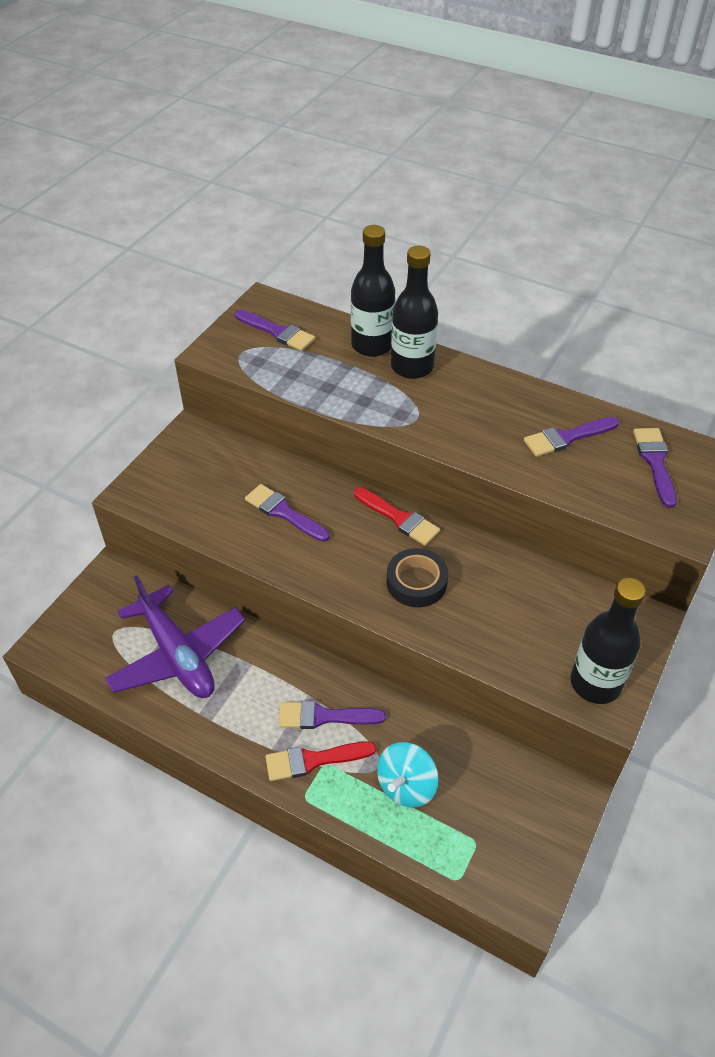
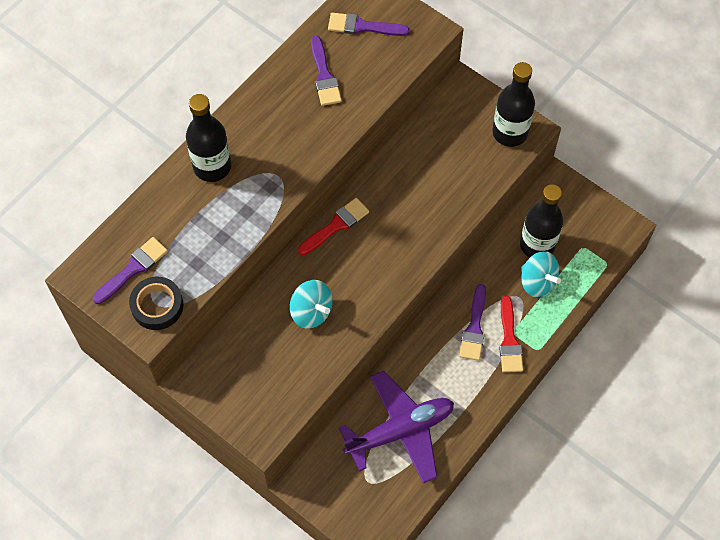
camera: 80 degrees left, 15 degrees up
purple brush [245,484,329,542] -> turquoise spinning top [290,280,333,329]
black bottle [351,225,395,357] -> black bottle moved to [520,184,563,258]
black tape [386,548,448,607] -> black tape moved to [129,277,183,330]

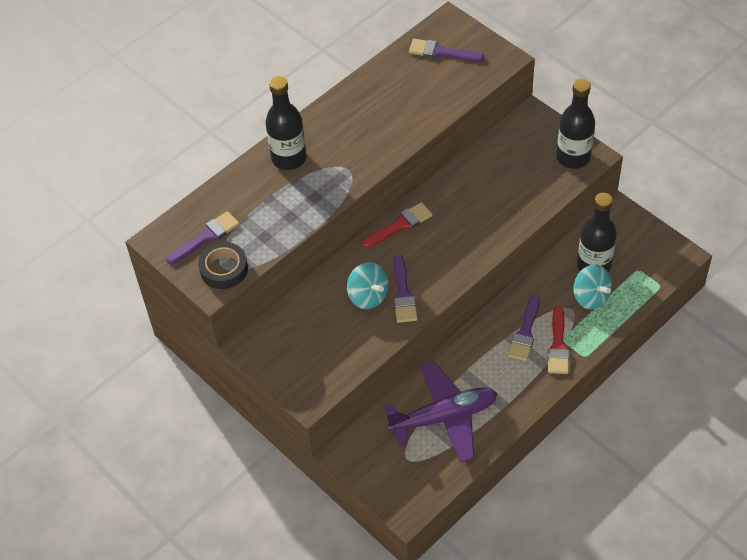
camera: 10 degrees right, 10 degrees down
purple brush [311,35,342,106] -> purple brush moved to [394,255,418,323]

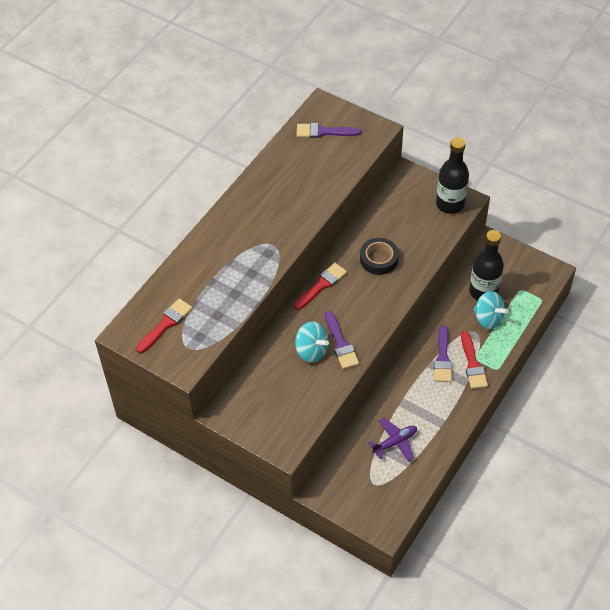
camera: 15 degrees left, 0 degrees up
purple brush [166,211,239,264] -> red brush [136,299,192,353]
black tape [198,242,248,289] -> black tape moved to [360,238,399,275]
black bottle [266,76,307,170] -> none
purple plane [384,361,498,463] -> purple plane [369,418,417,461], size x0.53

